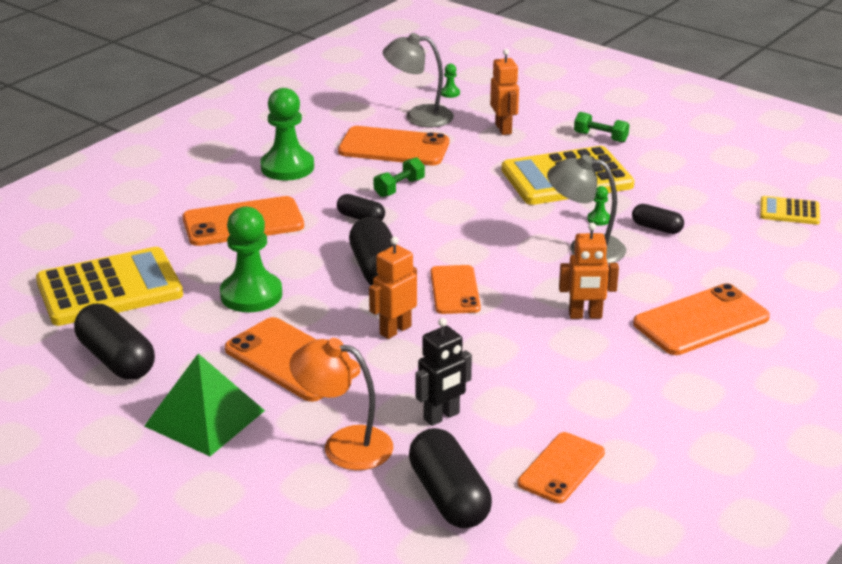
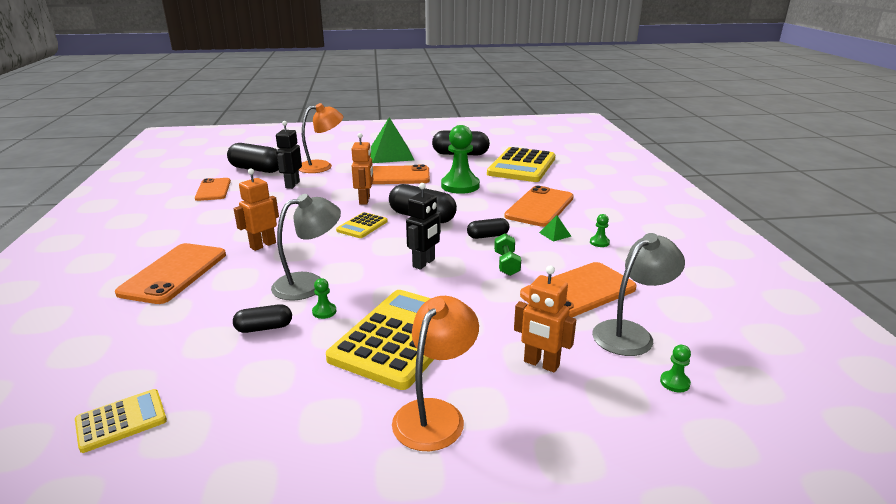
camera: 135 degrees right, 5 degrees down
green pawn [260,88,314,181] -> green pawn [590,214,610,247], size x0.41
orange phone [430,265,481,314] -> yellow calculator [336,212,388,238]
green dumbbell [574,112,629,143] -> orange lamp [392,296,479,451]
none -> black robot [406,183,441,270]
none -> green pyramid [539,215,571,242]

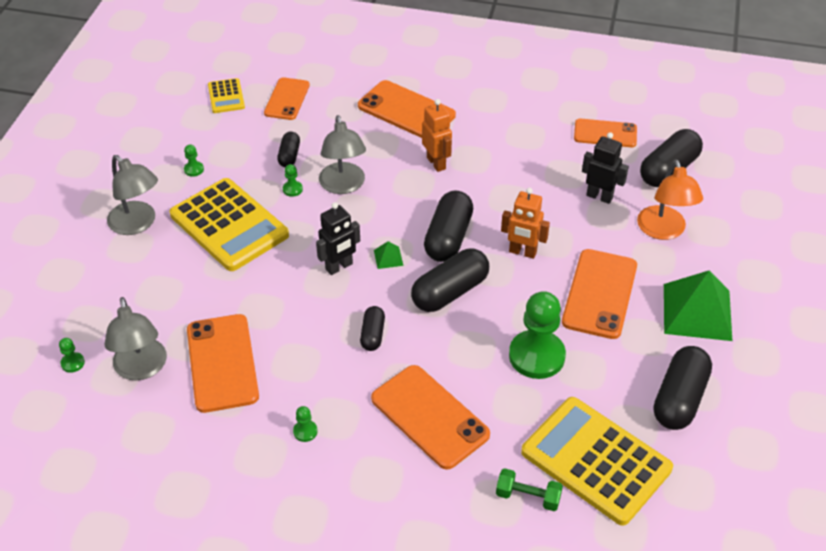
camera: 110 degrees right, 20 degrees up
yellow calculator [336,212,388,238] -> black capsule [424,190,473,262]
orange lamp [392,296,479,451] -> grey lamp [107,155,158,235]
black robot [406,183,441,270] -> black robot turned 90 degrees counterclockwise [316,202,360,275]
green dumbbell [494,233,521,276] -> green dumbbell moved to [496,468,563,511]
orange robot [514,266,576,373] -> none
green pyramid [539,215,571,242] -> green pyramid moved to [374,241,403,269]
none -> green pawn [184,144,204,177]
none -> orange phone [264,77,310,120]

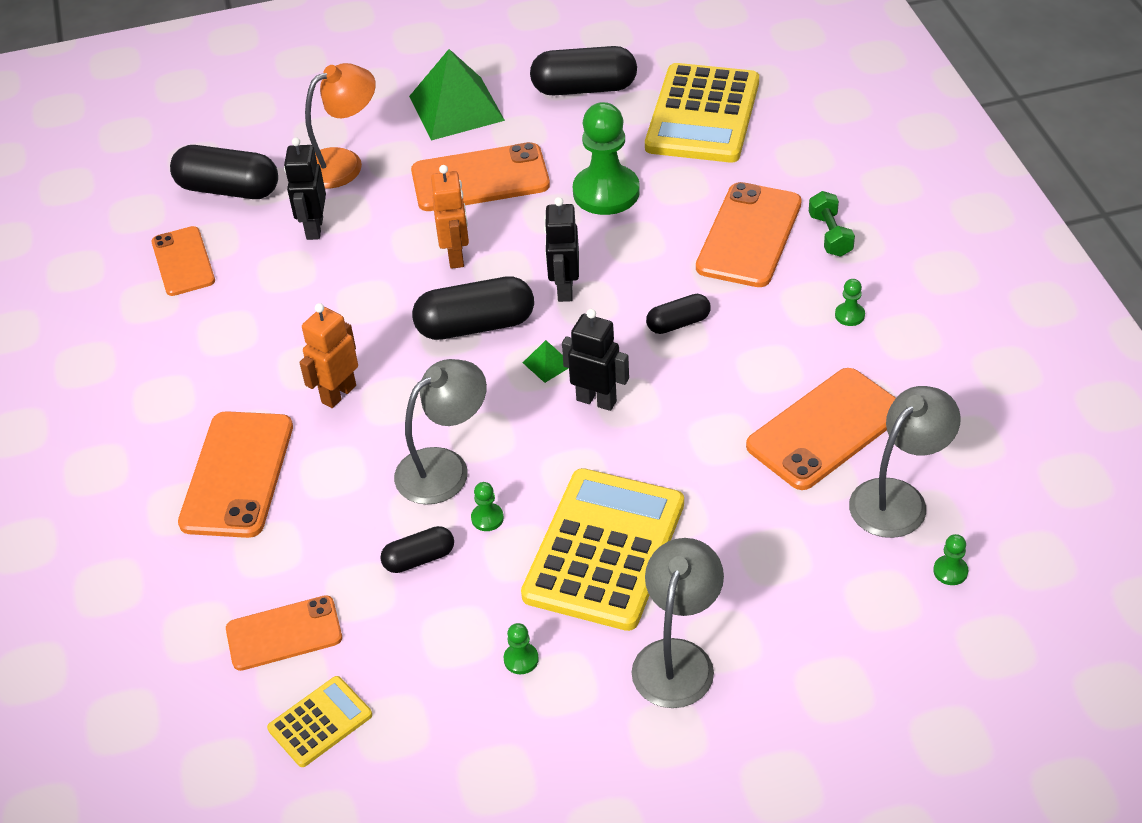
camera: 115 degrees left, 0 degrees up
black capsule [411,248,489,312] -> black robot [544,197,579,302]
green dumbbell [496,468,563,511] -> green dumbbell moved to [809,191,855,257]

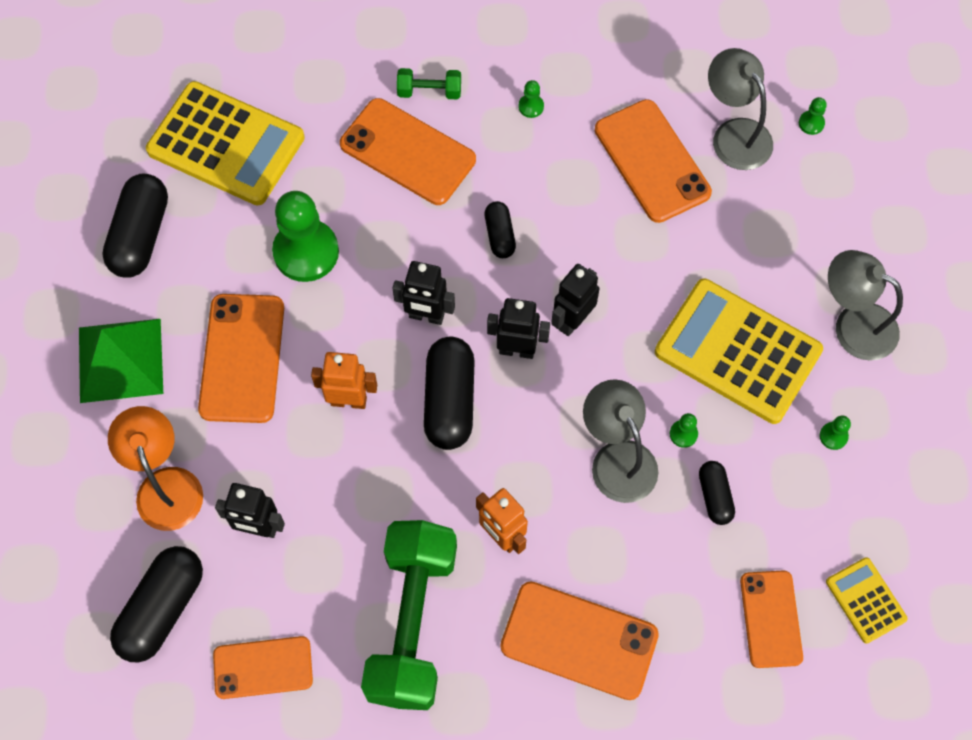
camera: 80 degrees left, 20 degrees up
green pyramid [523,340,569,383] -> black robot [487,298,550,359]
none -> green dumbbell [361,520,457,710]

